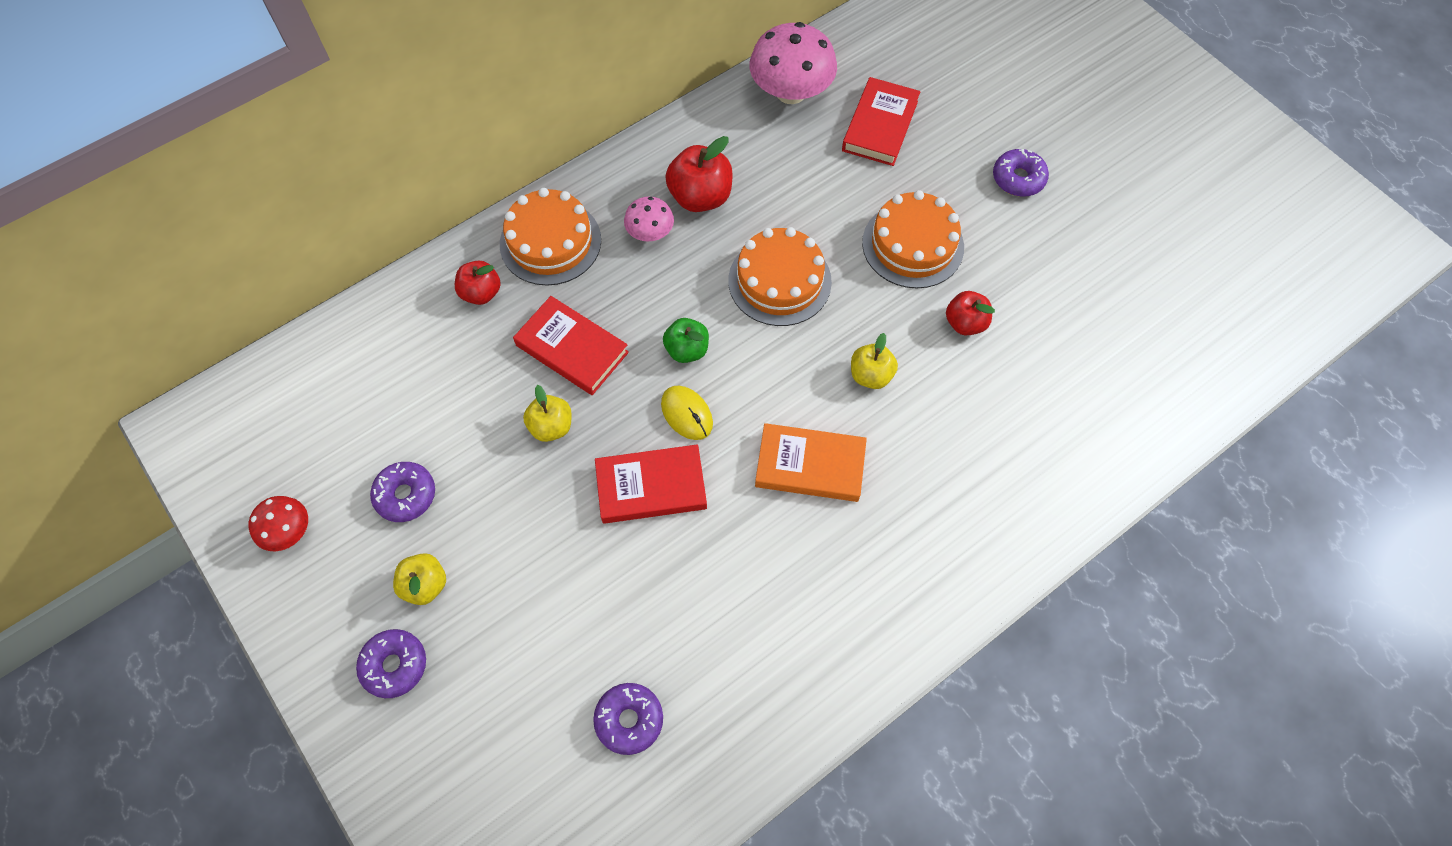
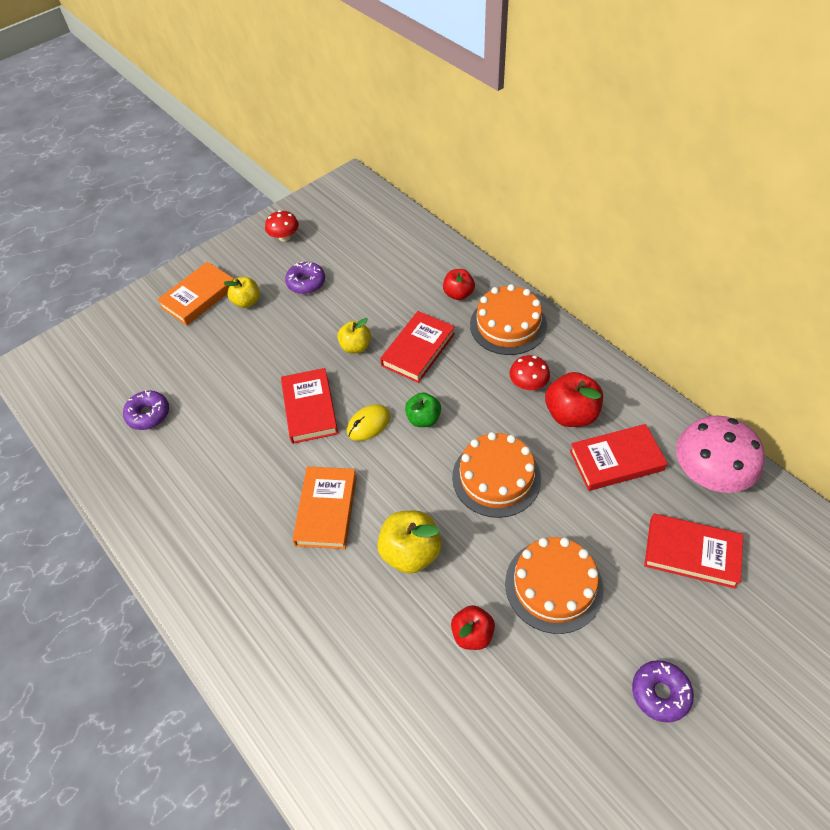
camera: 90 degrees right, 10 degrees down
purple donut [356,629,426,698] -> orange book [157,262,234,326]
pink mushroom [624,196,674,242] -> red mushroom [510,355,550,390]
yellow apple [851,333,898,389] -> yellow apple [377,510,442,574], size x1.55
none -> red book [570,424,667,491]

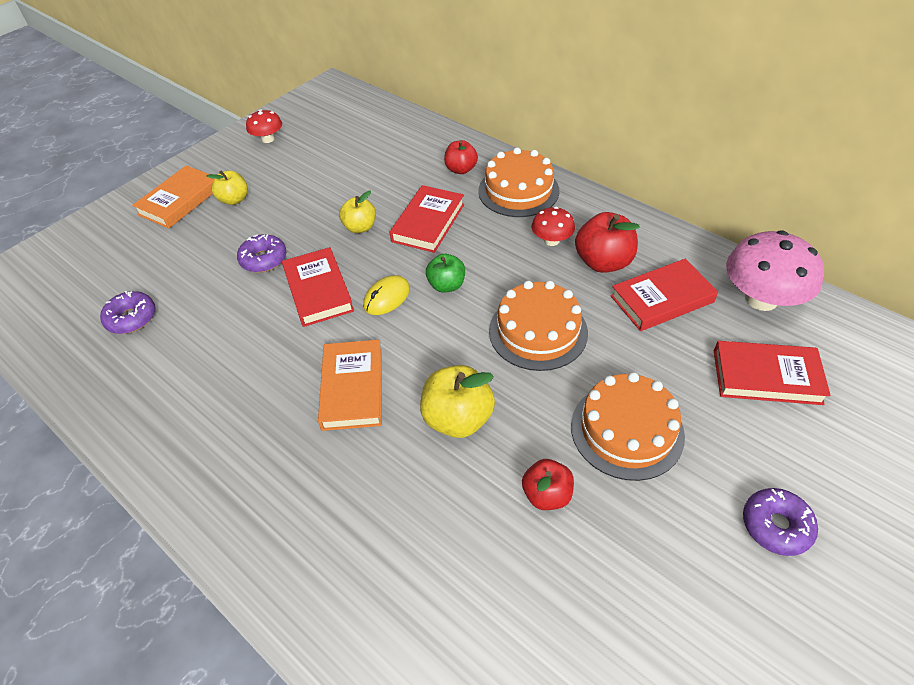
camera: 10 degrees left, 5 degrees down
purple donut [285,262,325,294] -> purple donut moved to [237,234,286,272]

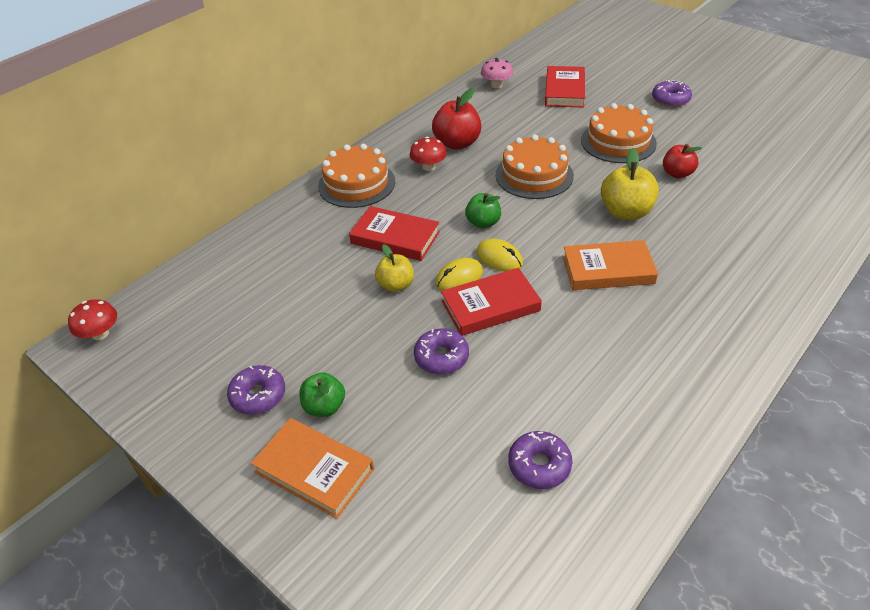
camera: 90 degrees left, 5 degrees down
yellow apple [206,170,248,205] -> green apple [299,372,345,417]
red mushroom [246,109,282,143] -> red mushroom moved to [68,299,117,340]
red apple [444,140,478,174] -> none
red book [610,259,718,331] -> none
pink mushroom [726,230,824,311] -> pink mushroom [481,58,513,88], size x0.54
none -> purple donut [227,365,285,415]
none -> yellow mouse [435,258,483,291]

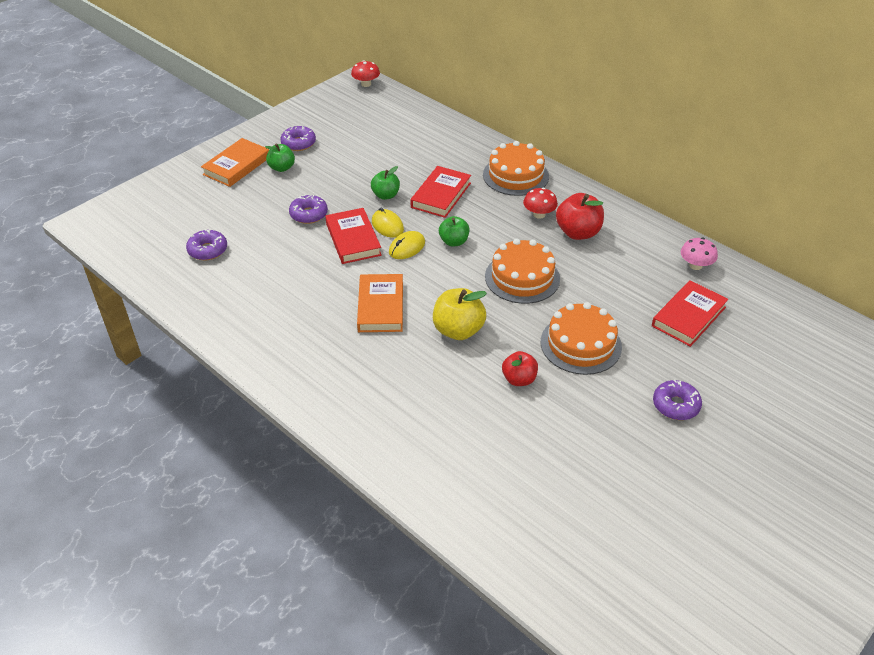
camera: 90 degrees right, 0 degrees up
yellow apple [375,244,414,292] -> green apple [371,166,400,200]
red book [545,66,585,108] -> red book turned 60 degrees counterclockwise [652,280,728,347]

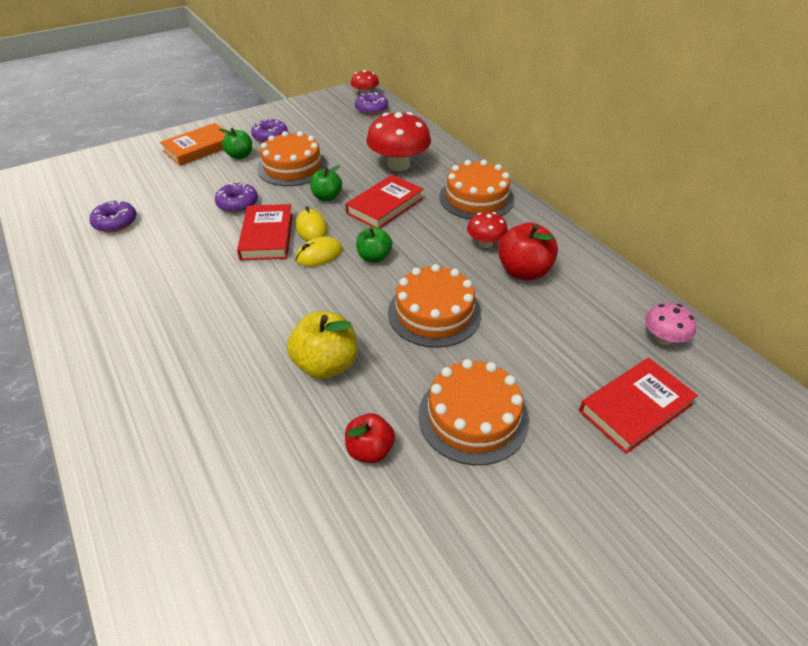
camera: 15 degrees right, 0 degrees up
orange book [357,274,403,332] -> none
purple donut [653,379,702,420] -> purple donut moved to [355,92,388,115]
none -> orange cake [257,131,328,186]
none -> red mushroom [366,112,431,171]

